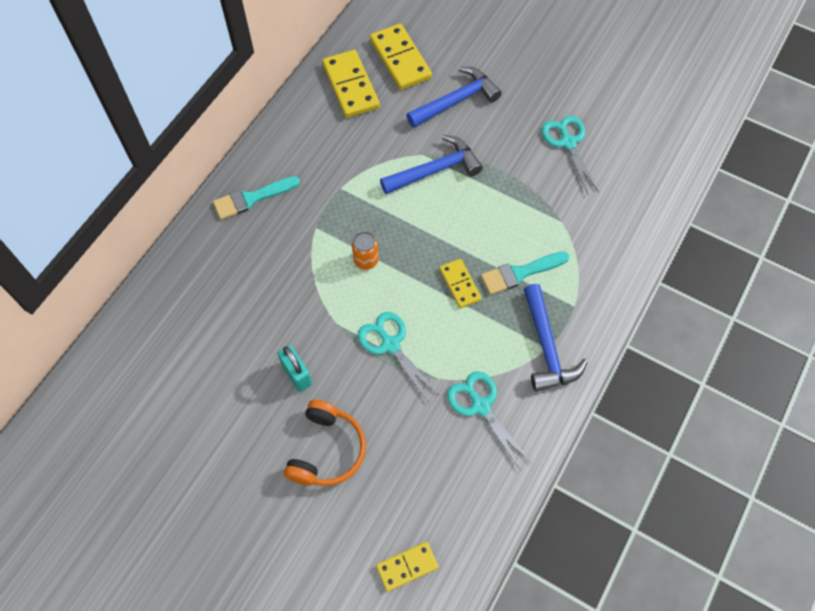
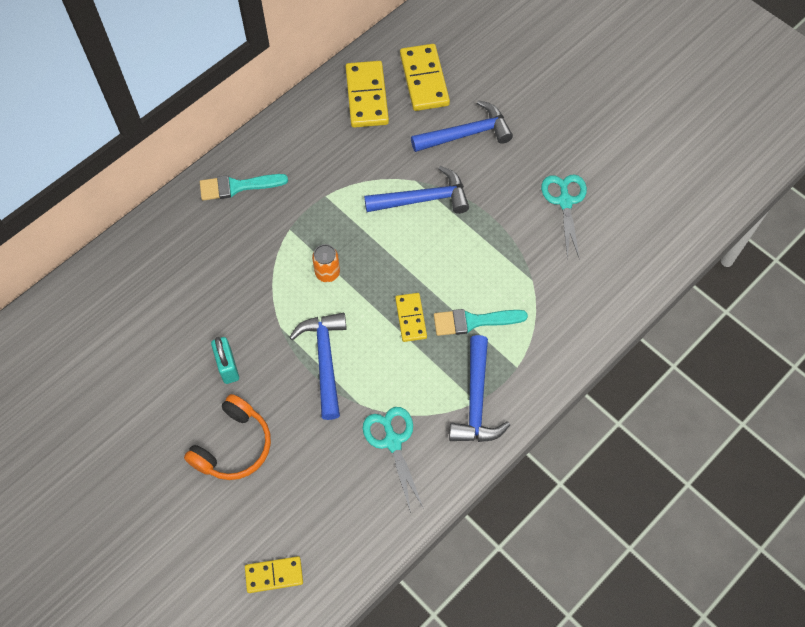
camera: 15 degrees right, 0 degrees up
turquoise scissors [358,312,439,403] -> blue hammer [289,313,347,420]

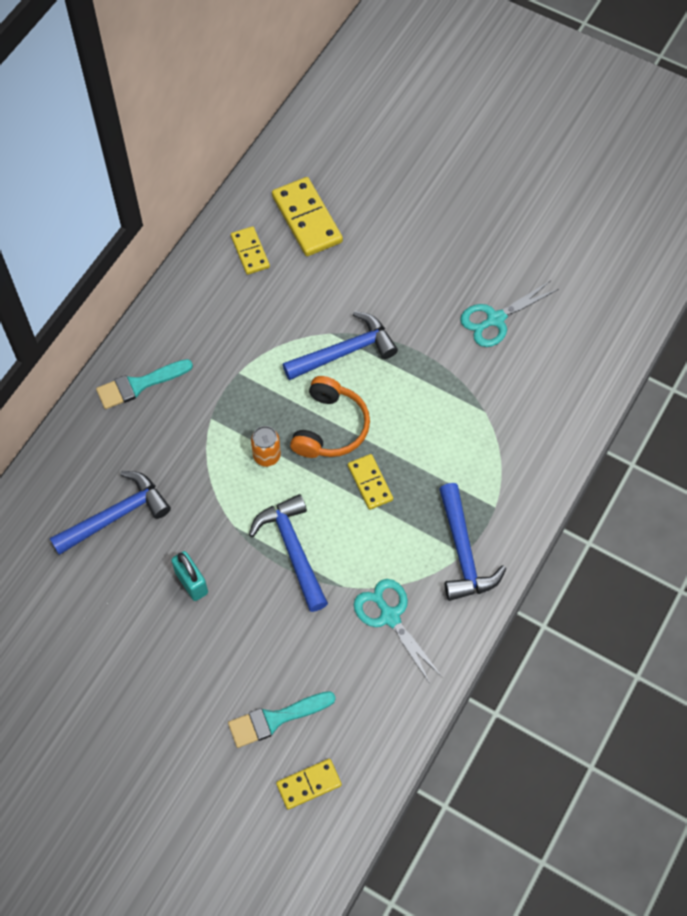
camera: 15 degrees left, 0 degrees up
orange headphones [184,394,271,480] -> orange headphones moved to [290,376,370,458]
yellow domino [345,61,389,128] -> yellow domino [231,226,270,275], size x0.60
blue hammer [411,100,513,152] -> blue hammer moved to [50,471,171,555]
turquoise brush [434,309,528,336] -> turquoise brush moved to [228,691,336,748]
turquoise scissors [541,175,587,259] -> turquoise scissors turned 105 degrees counterclockwise [460,281,559,347]

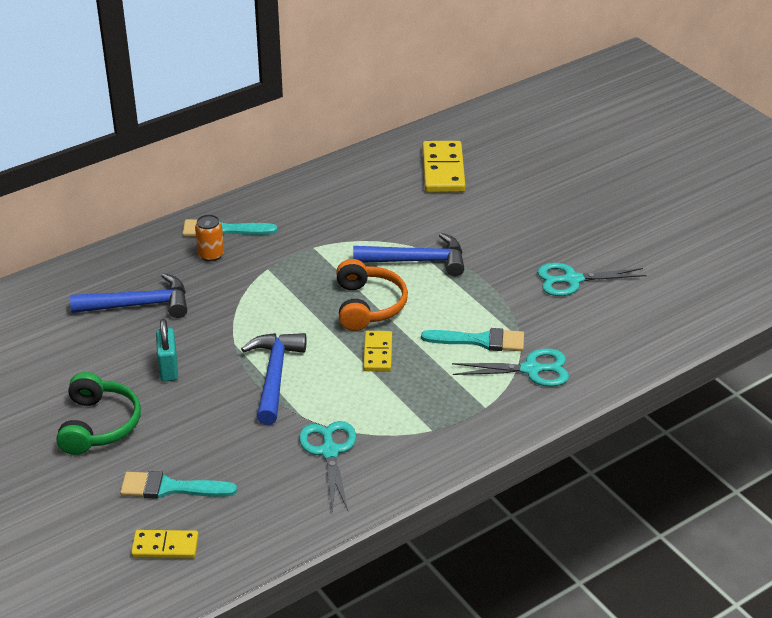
camera: 25 degrees right, 25 degrees down
yellow domino [231,226,270,275] -> none
orange can [251,426,281,467] -> orange can moved to [195,214,224,262]
orange headphones [290,376,370,458] -> orange headphones turned 45 degrees counterclockwise [336,259,408,331]
blue hammer [439,483,507,601] -> none
none -> green headphones [56,372,141,455]
none -> turquoise brush [421,328,524,351]
none -> turquoise scissors [452,348,569,387]

